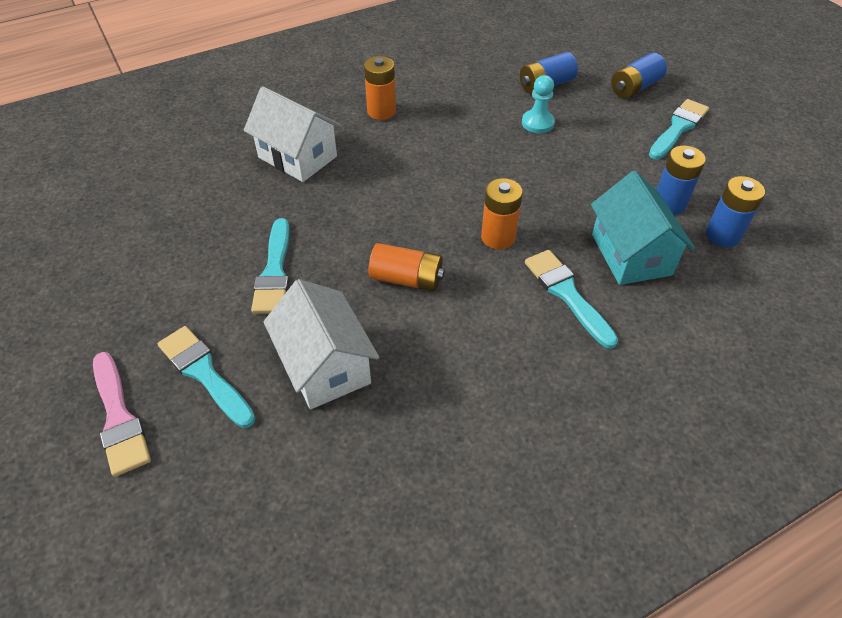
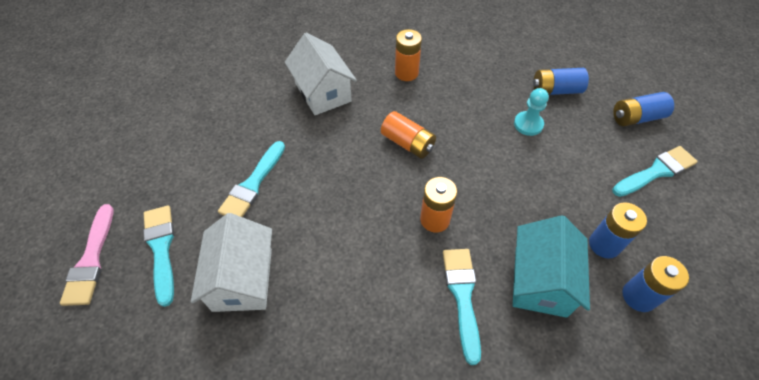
camera: 25 degrees right, 5 degrees up
orange battery [368,243,445,291] -> orange battery moved to [381,111,436,159]

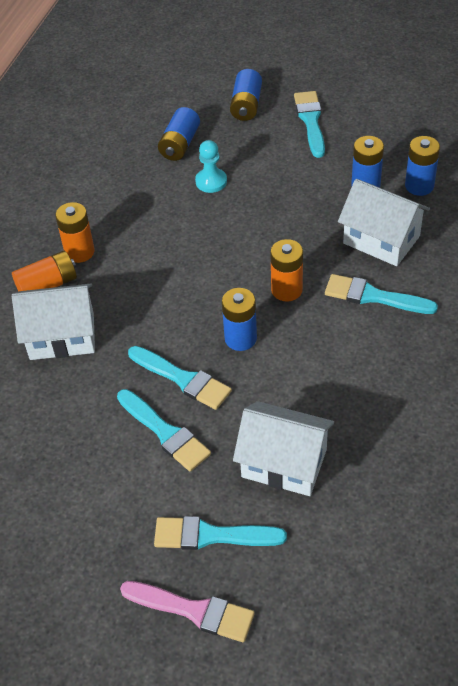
camera: 65 degrees left, 5 degrees down
orange battery [381,111,436,159] -> orange battery moved to [12,251,77,292]
turquoise house [513,215,590,318] -> white house [338,179,430,266]
none -> turquoise brush [128,346,232,410]
none -> blue battery [222,288,257,351]

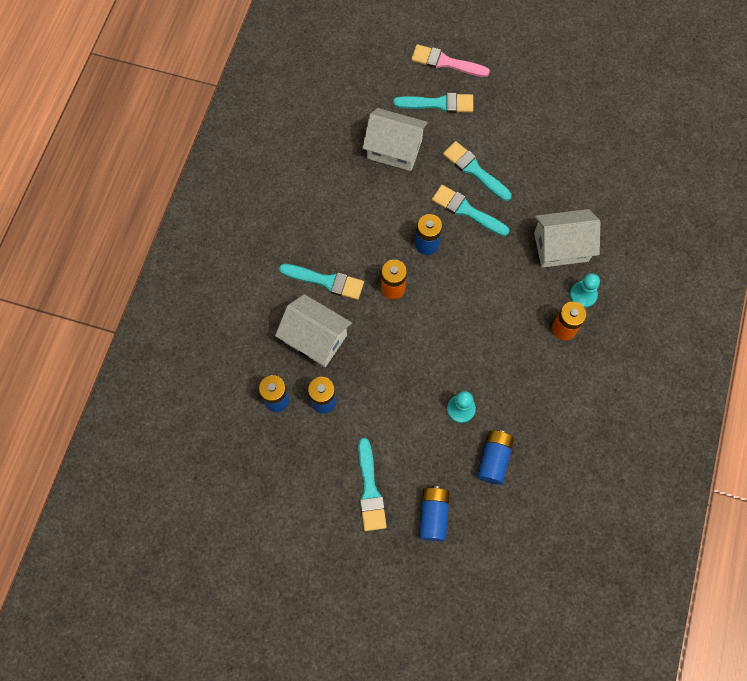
camera: 175 degrees right, 20 degrees up
orange battery [12,251,77,292] -> turquoise pawn [570,273,600,308]

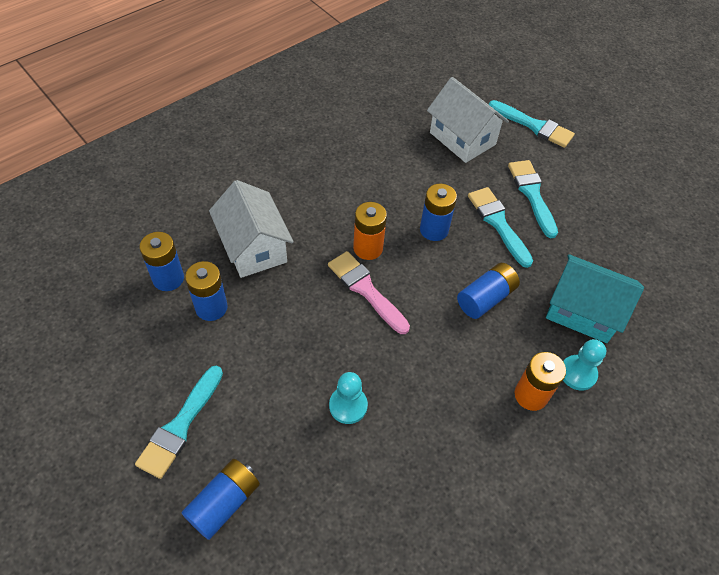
camera: 30 degrees right, 15 degrees down
turquoise brush [279,264,364,300] -> none
pink brush [411,44,490,77] -> pink brush moved to [328,251,410,334]
blue battery [477,430,514,485] -> blue battery moved to [457,263,520,319]
white house [534,209,600,268] -> turquoise house [546,254,644,343]

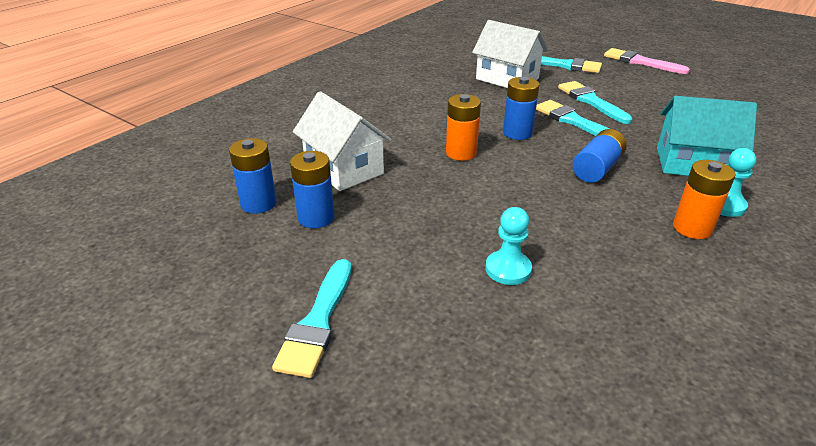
camera: 10 degrees left, 20 degrees down
blue battery [182,459,260,540] -> none
pink brush [328,251,410,334] -> pink brush moved to [604,48,690,74]

